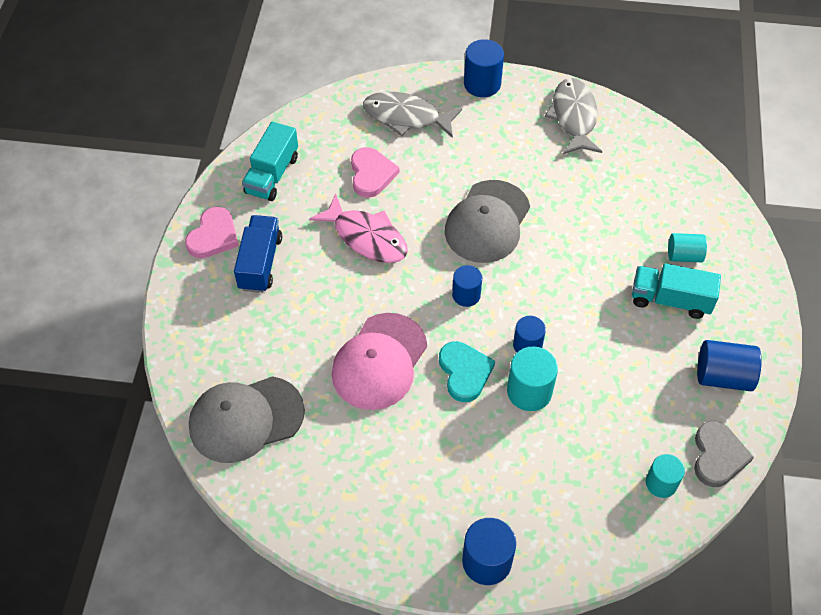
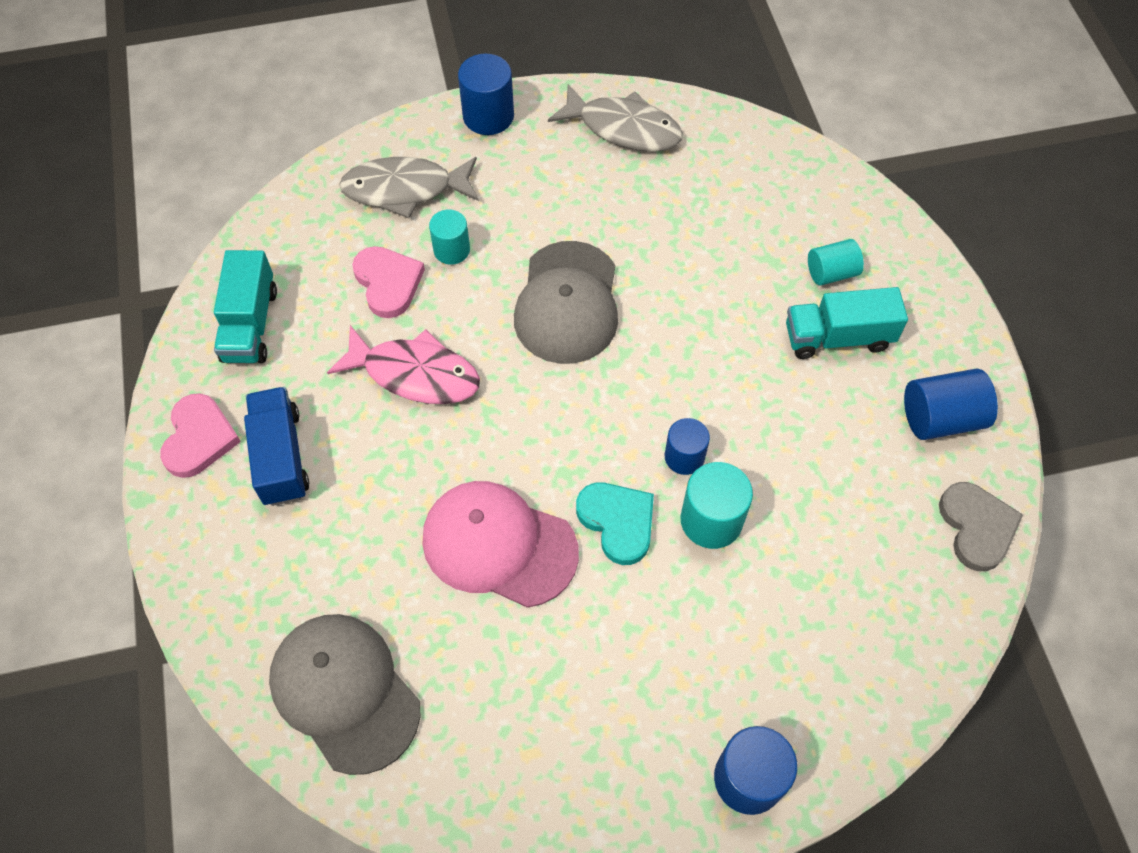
camera: 20 degrees left, 5 degrees up
grey cap [189,376,305,463] -> grey cap turned 90 degrees clockwise [269,614,420,775]
pink cap [332,313,427,410] -> pink cap turned 105 degrees clockwise [422,481,579,608]
blue cylinder [452,265,482,307] -> none
grey fish [545,78,602,154] -> grey fish turned 135 degrees clockwise [548,84,683,152]
turquoise cylinder [646,454,685,498] -> turquoise cylinder moved to [429,209,470,265]

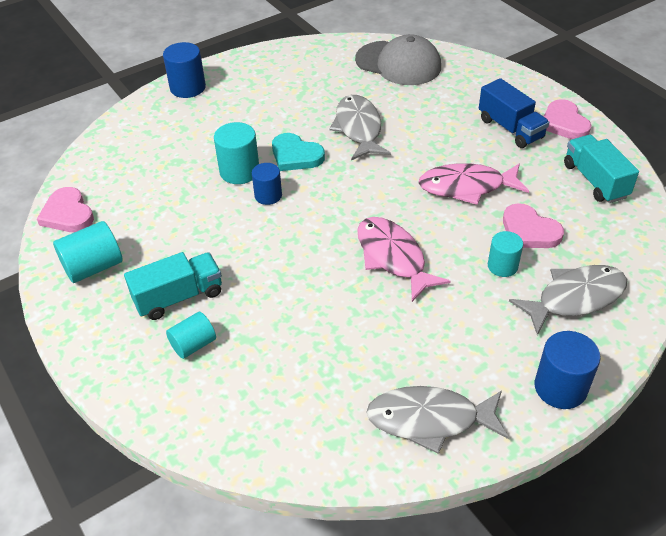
camera: 160 degrees right, 15 degrees down
pink cap [422,481,579,608] -> grey fish [329,95,391,160]
grey cap [514,241,618,364] -> pink fish [357,217,451,302]
blue cylinder [904,368,998,440] -> turquoise cylinder [53,221,123,283]
grey heart [939,482,1023,571] -> pink heart [37,187,94,232]

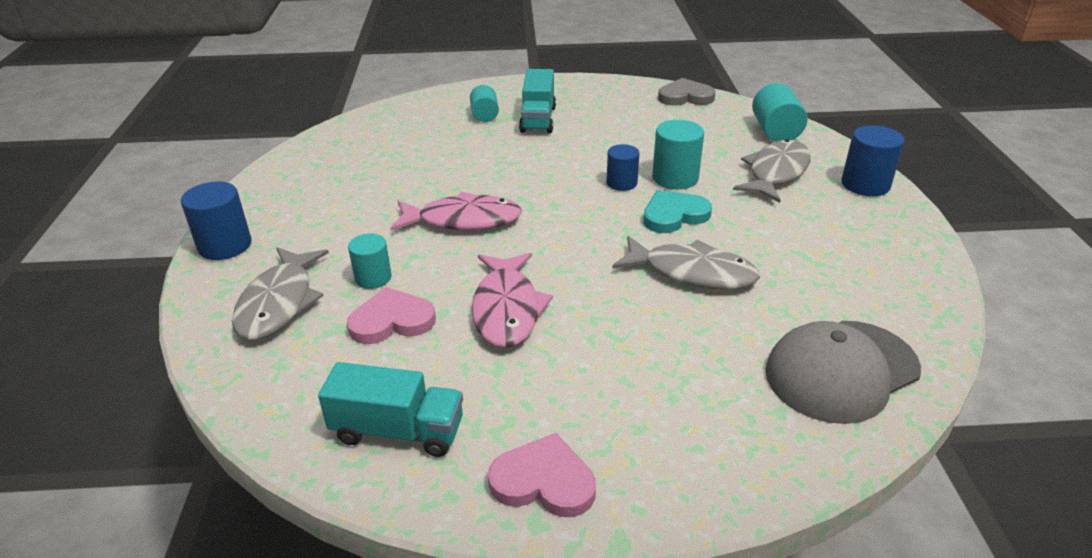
camera: 120 degrees right, 10 degrees down
pink heart [37,187,94,232] -> grey heart [658,78,716,106]
turquoise cylinder [53,221,123,283] -> turquoise cylinder moved to [752,83,808,142]
grey fish [366,386,509,454] -> grey fish moved to [733,139,811,203]
pink fish [418,163,529,205] -> pink fish turned 150 degrees clockwise [472,252,553,348]
blue truck [479,78,549,148] -> none

